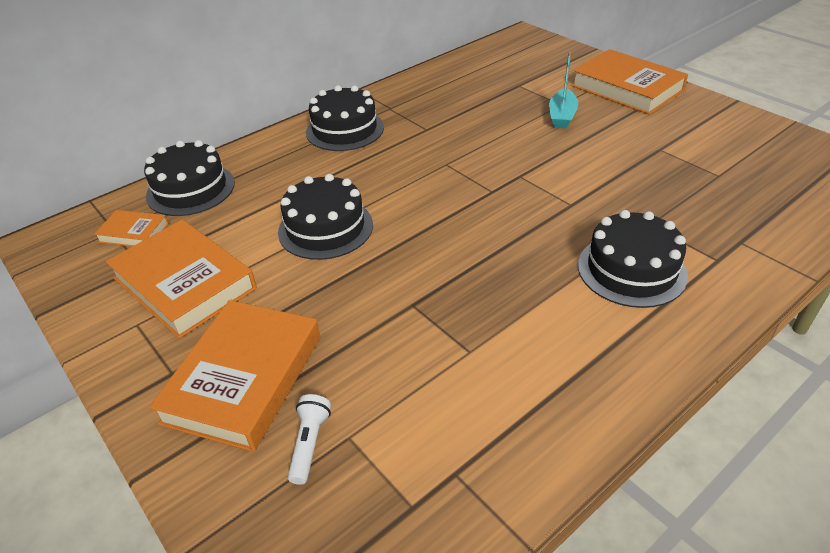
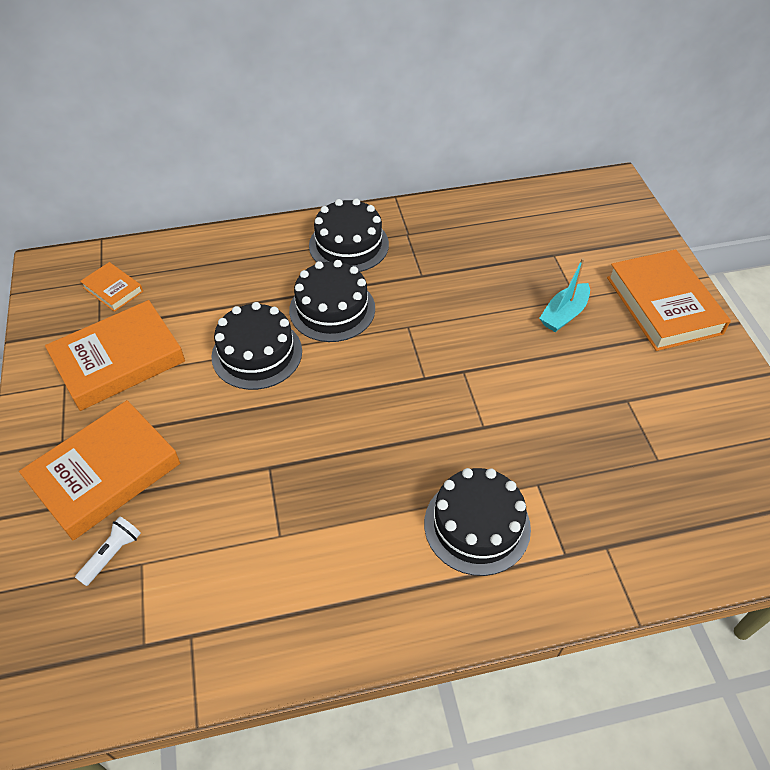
camera: 25 degrees right, 10 degrees up
orange book [106,219,257,339] -> orange book turned 75 degrees clockwise [45,300,185,411]
black cake [144,140,235,216] -> black cake moved to [289,260,375,342]

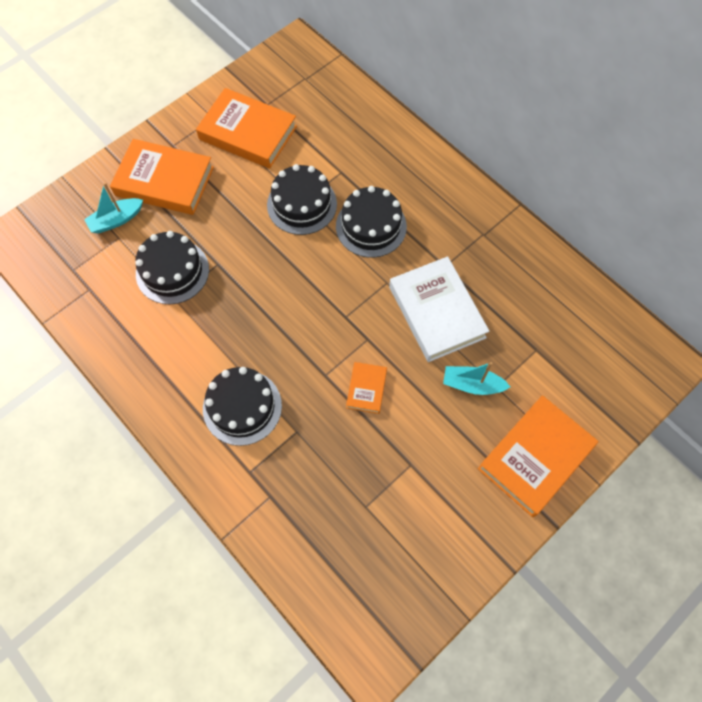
camera: 60 degrees right, 15 degrees up
white flashlight [75,516,141,586] -> turquoise boat [84,183,143,233]
orange book [80,262,143,312] -> orange book moved to [346,362,387,414]
black cake [309,199,389,272] -> black cake moved to [135,231,209,305]
none -> white book [389,256,489,362]

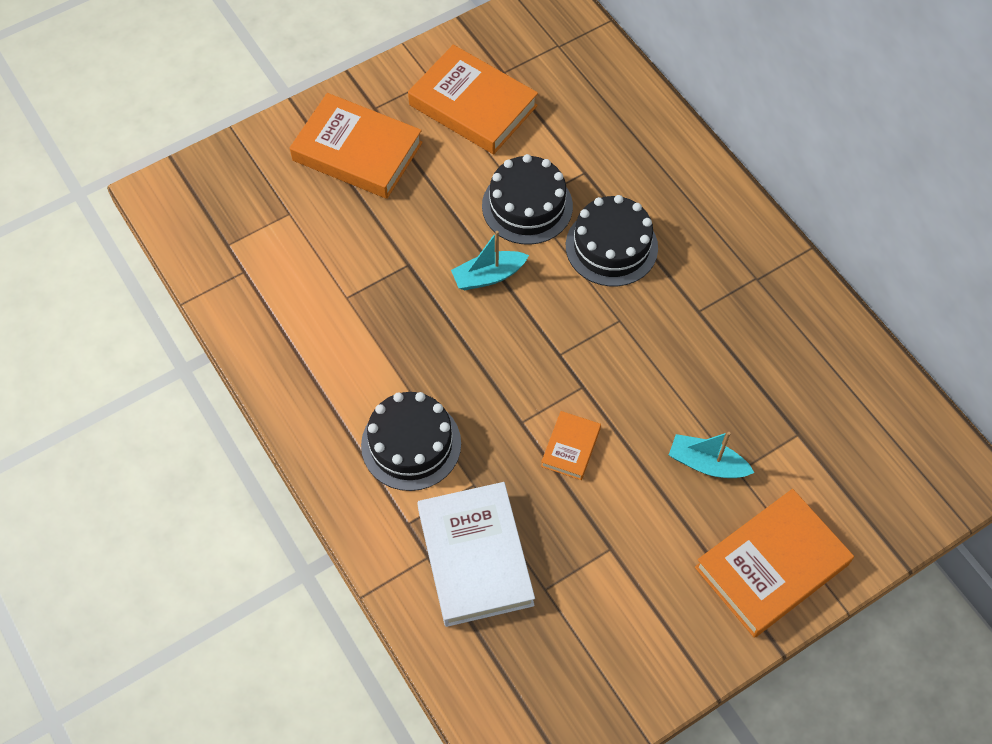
camera: 10 degrees right, 5 degrees down
turquoise boat [84,183,143,233] -> turquoise boat moved to [451,231,529,290]
black cake [135,231,209,305] -> none
white book [389,256,489,362] -> white book moved to [417,482,535,627]

